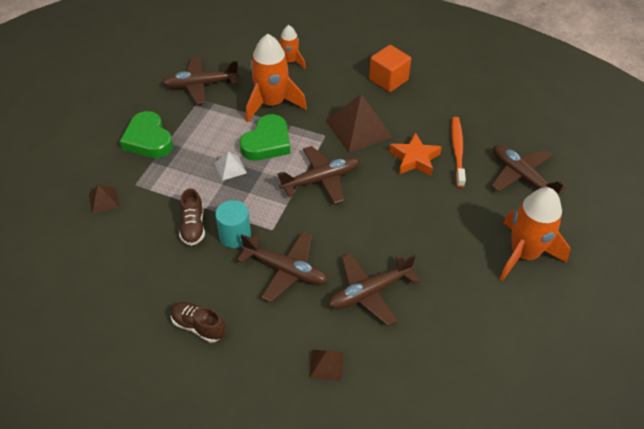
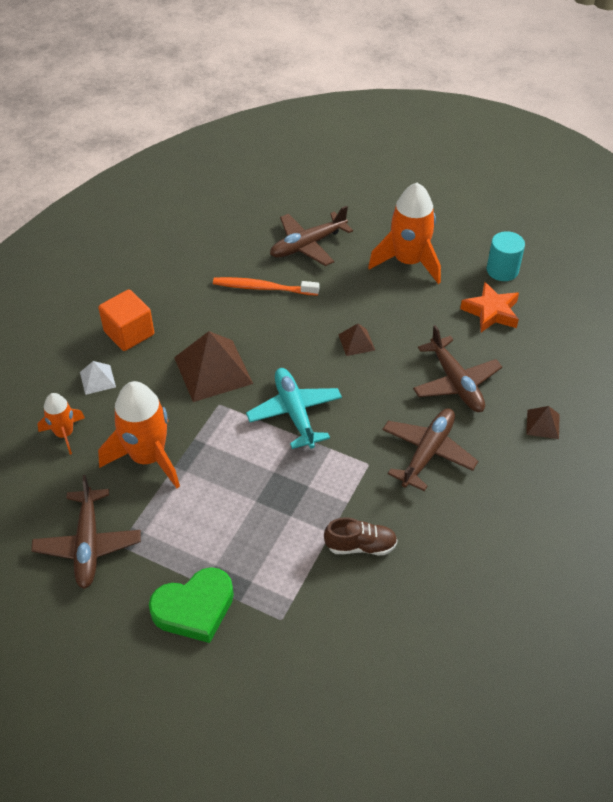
camera: 85 degrees left, 0 degrees up
brown pyramid [89,185,119,214] -> brown pyramid moved to [338,324,375,356]
brown shoe [171,302,225,343] -> none
white pyramid [215,152,247,181] -> white pyramid moved to [80,361,116,395]
turquoise cylinder [215,200,251,248] -> turquoise cylinder moved to [487,231,525,281]
green heart [240,114,290,161] -> none
brown plane [277,146,360,204] -> turquoise plane [246,368,342,449]
orange star [389,132,442,176] -> orange star moved to [460,282,519,332]

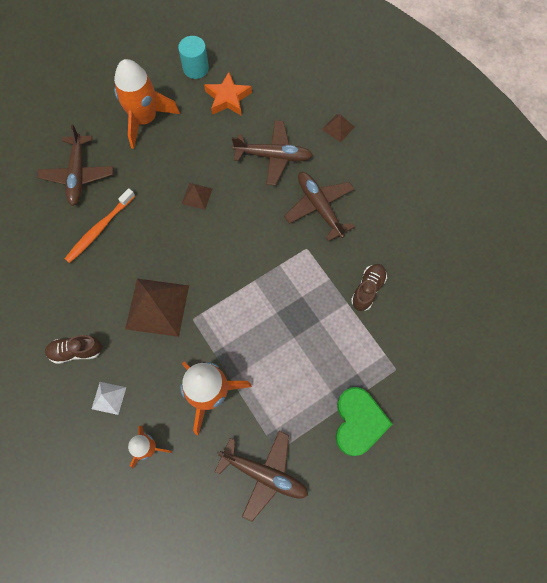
camera: 60 degrees left, 20 degrees up
orange cube [98,289,154,351] -> brown shoe [45,335,102,364]
turquoise plane [246,368,342,449] -> none

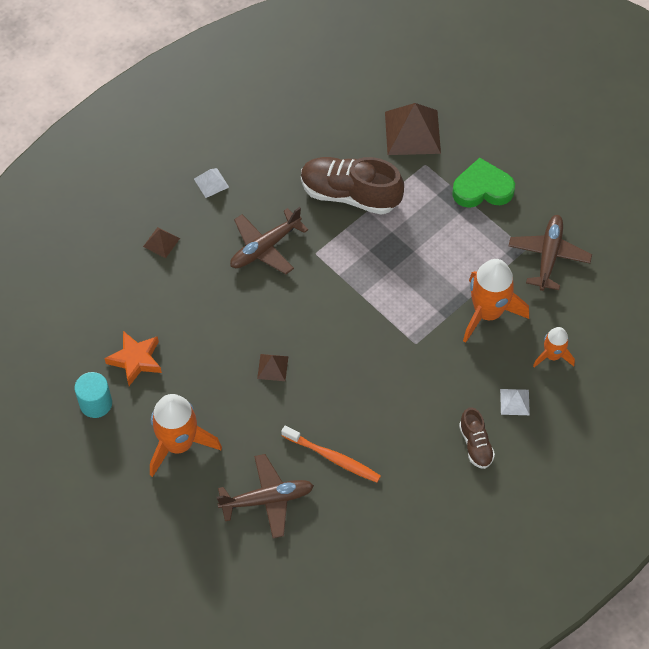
camera: 100 degrees left, 10 degrees down
brown pyramid [125,279,189,337] -> brown pyramid moved to [385,103,441,155]
brown plane [232,120,313,186] -> none
brown shoe [351,264,387,311] -> brown shoe [301,157,404,215], size x1.93
none -> white pyramid [194,168,229,198]

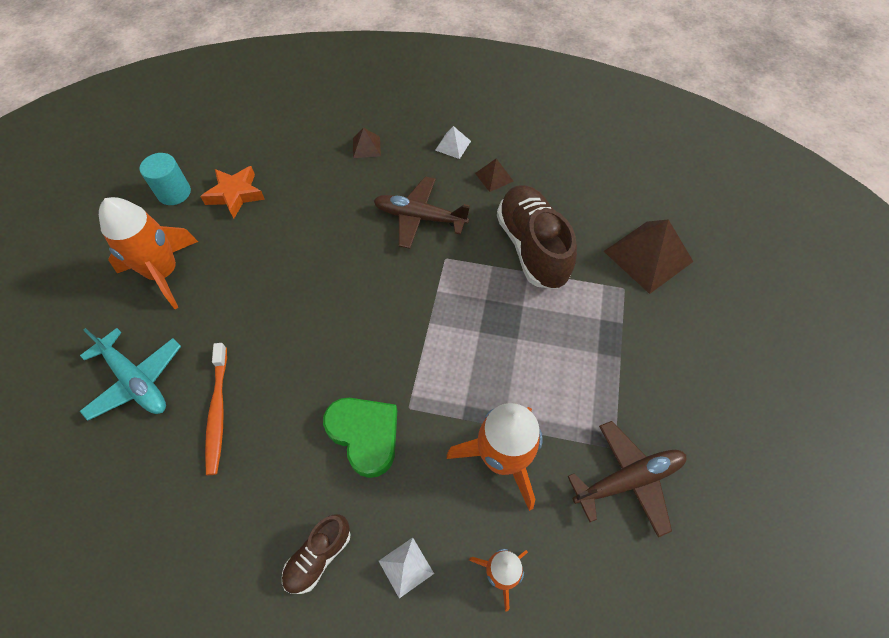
camera: 55 degrees right, 0 degrees up
brown plane [217,454,314,538] -> turquoise plane [80,328,181,421]
brown pyramid [257,354,288,381] -> brown pyramid moved to [475,158,514,192]
green heart [452,158,515,208] -> green heart moved to [323,398,397,478]

